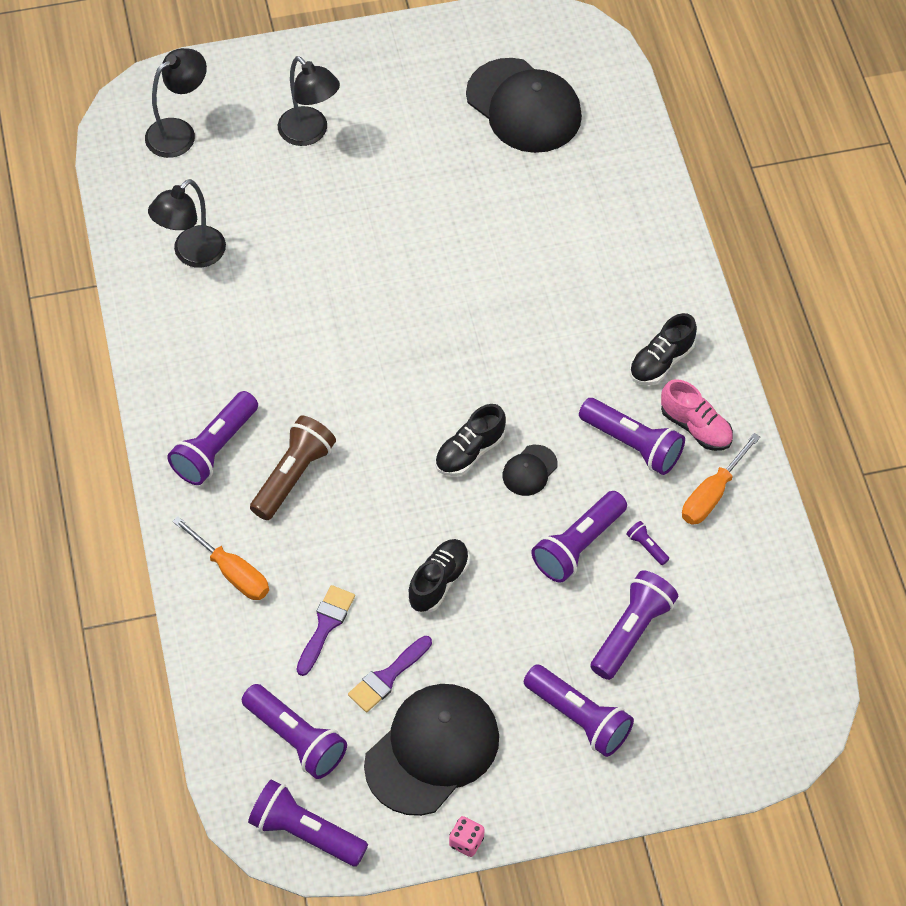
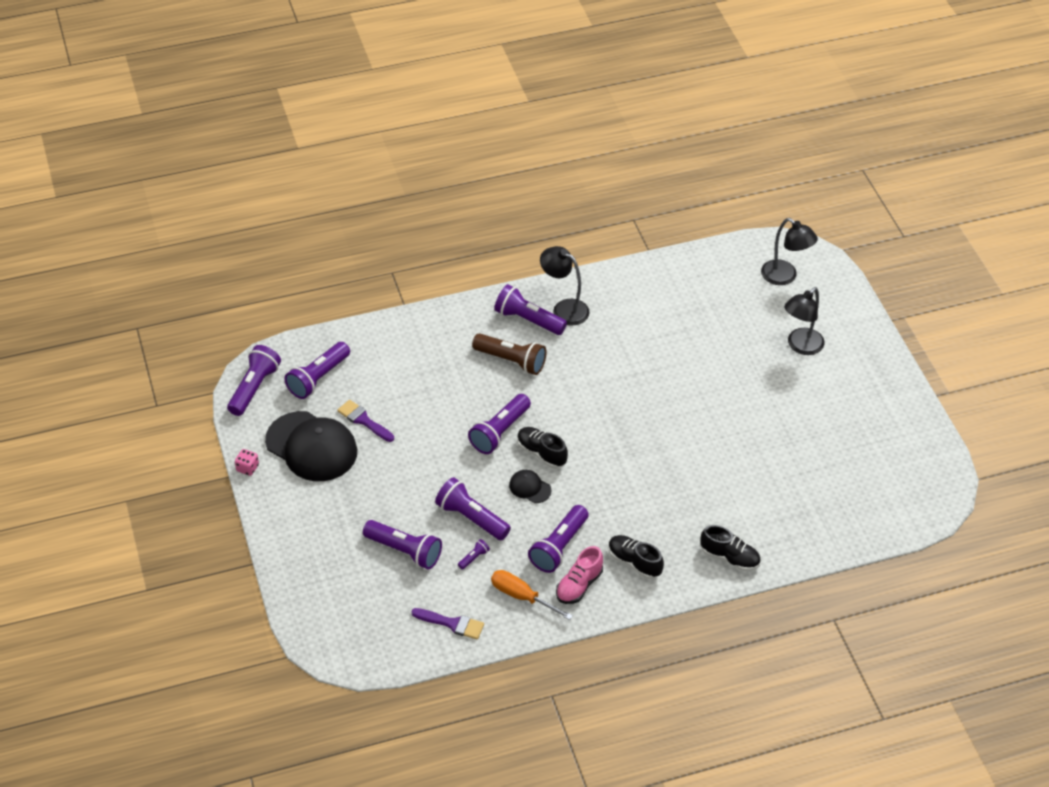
camera: 85 degrees right, 10 degrees down
black lamp [148,179,226,268] -> black lamp moved to [540,246,589,325]
orange screwdriver [172,516,269,600] -> none
purple brush [297,585,355,676] -> purple brush moved to [411,608,484,640]
black shoe [408,539,469,612] -> black shoe moved to [700,525,761,571]
black cap [466,58,582,153] -> none
purple flashlight [524,664,634,757] -> purple flashlight moved to [468,394,531,454]

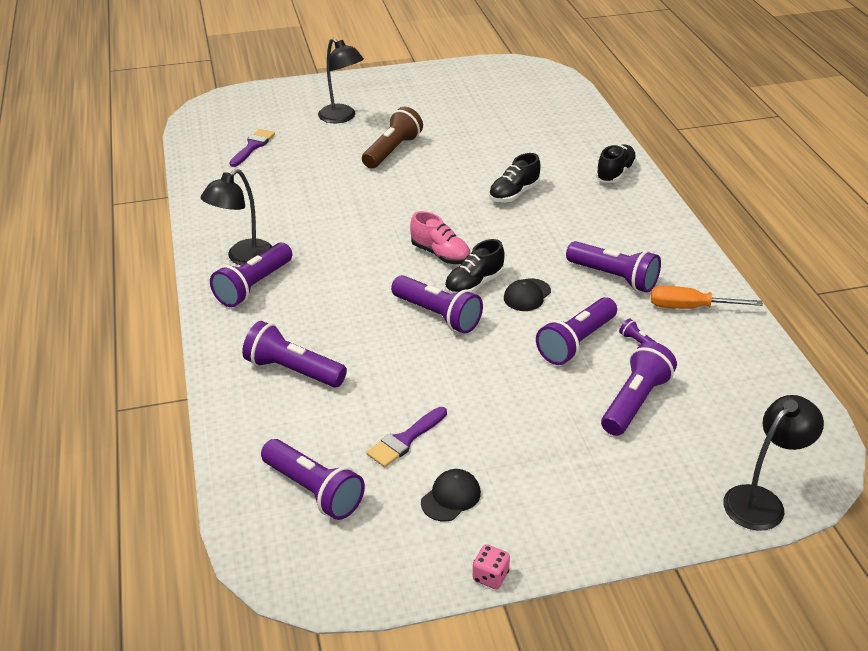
camera: 85 degrees left, 10 degrees down
purple flashlight [227,345,281,416] -> purple flashlight moved to [242,321,347,388]
black cap [265,411,357,481] -> black cap [421,469,481,521], size x0.44
purple brush [411,608,484,640] -> purple brush moved to [229,129,275,167]
brown flashlight [472,333,547,375] -> brown flashlight moved to [362,107,423,169]
orange screwdriver [491,570,573,620] -> orange screwdriver turned 60 degrees clockwise [651,286,763,309]
pink shoe [556,546,603,604] -> pink shoe moved to [410,211,470,264]
black shoe [608,535,664,579] -> black shoe moved to [489,153,541,203]
black lamp [761,218,818,285] -> black lamp moved to [723,395,824,531]

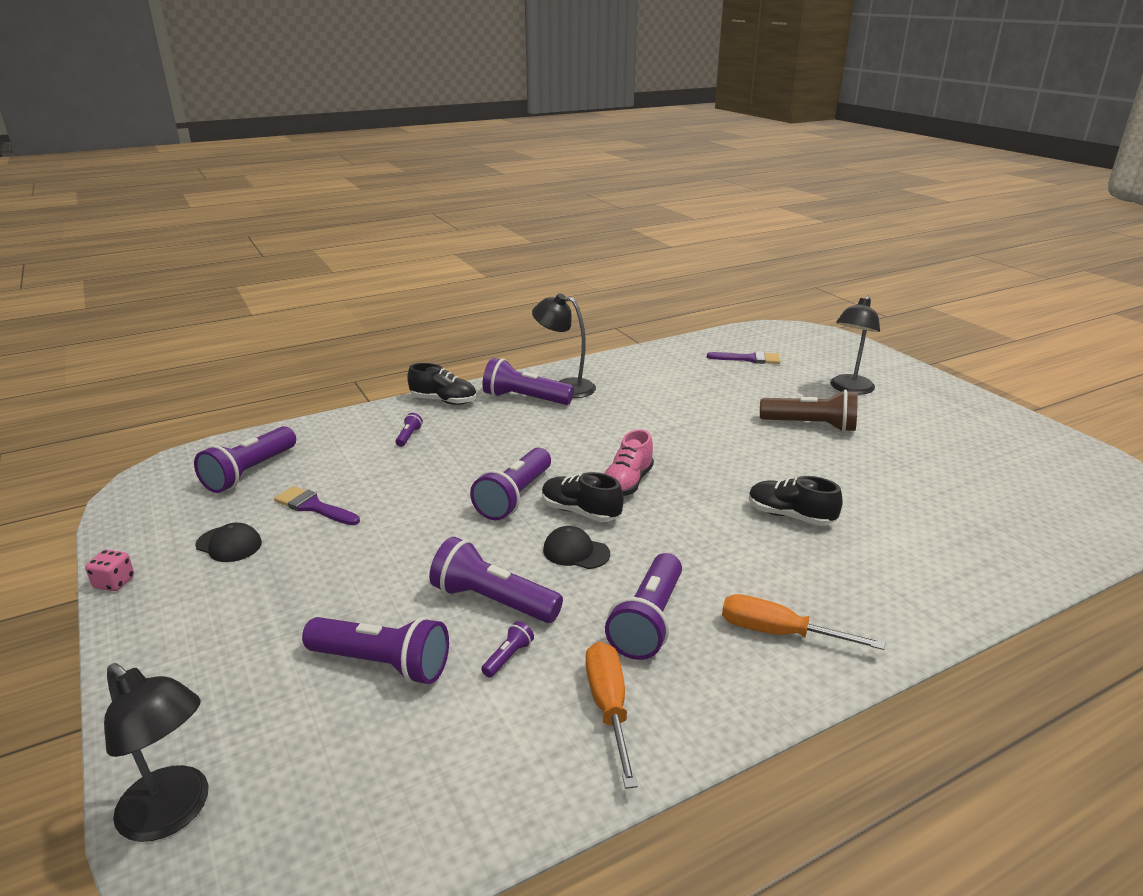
camera: 75 degrees right, 10 degrees down
purple flashlight [242,321,347,388] -> purple flashlight [395,413,423,447], size x0.44
black shoe [596,144,637,183] -> black shoe moved to [407,363,477,405]
none -> orange screwdriver [722,594,885,650]

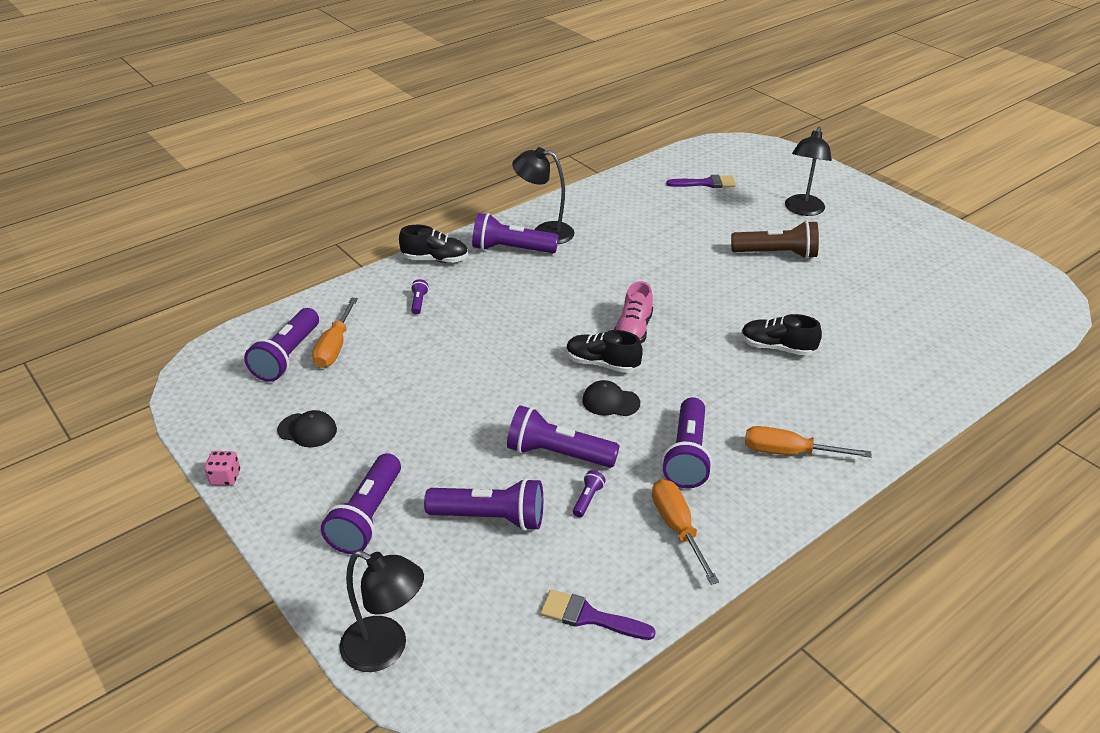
camera: 10 degrees left, 10 degrees up
purple brush [274,486,360,525] -> purple brush moved to [540,590,656,640]
purple flashlight [470,448,551,520] -> purple flashlight moved to [321,453,401,554]
none -> orange screwdriver [312,297,358,368]

